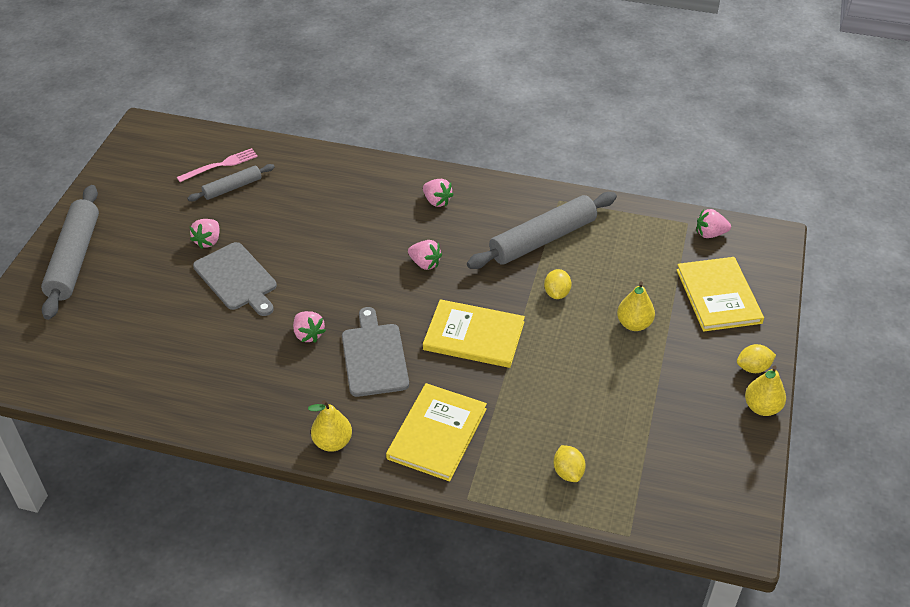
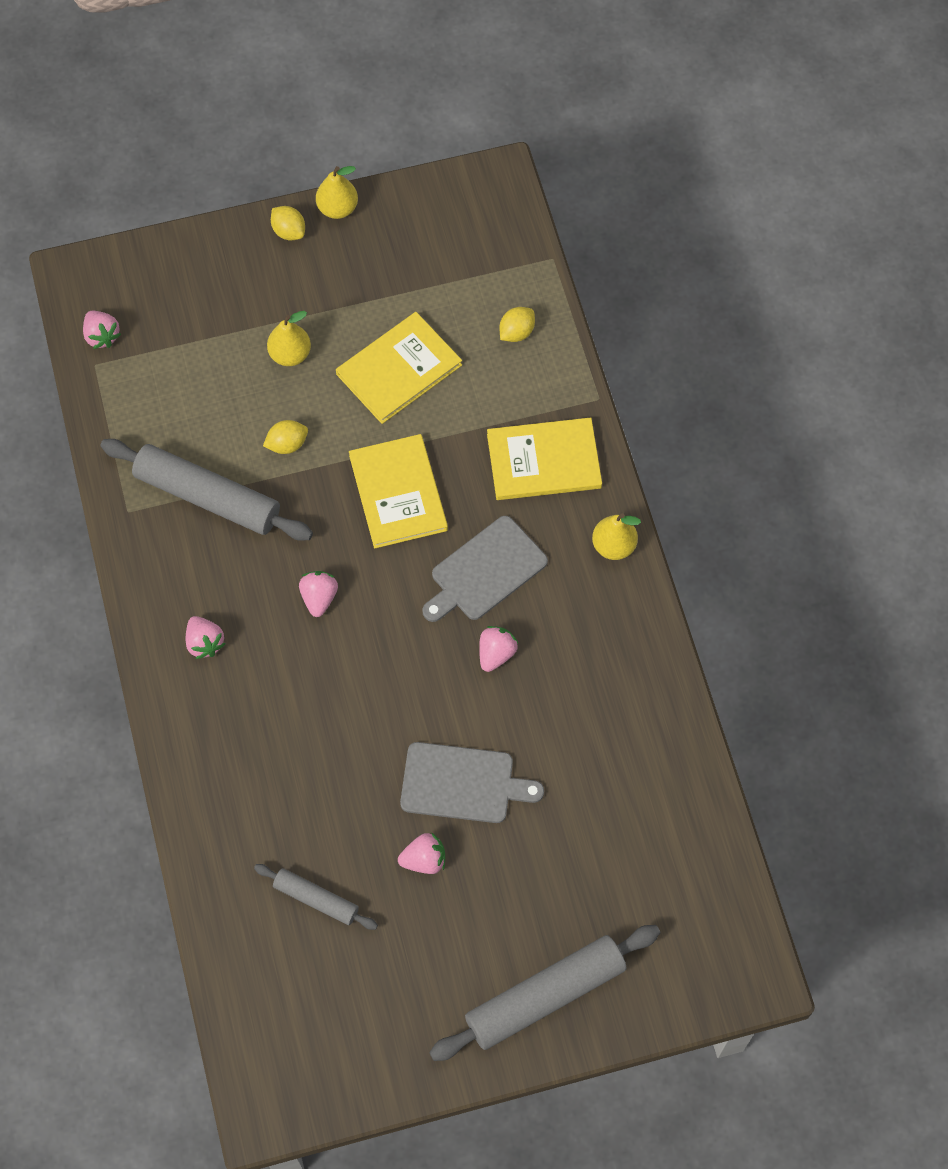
camera: 120 degrees left, 20 degrees up
pink fork [177,148,258,182] -> none
grey cutting board [193,242,277,316] -> grey cutting board turned 75 degrees clockwise [400,742,544,823]
pink strawberry [423,179,454,207] -> pink strawberry turned 135 degrees clockwise [186,616,225,659]
yellow book [676,257,764,332] -> yellow book moved to [336,312,462,424]

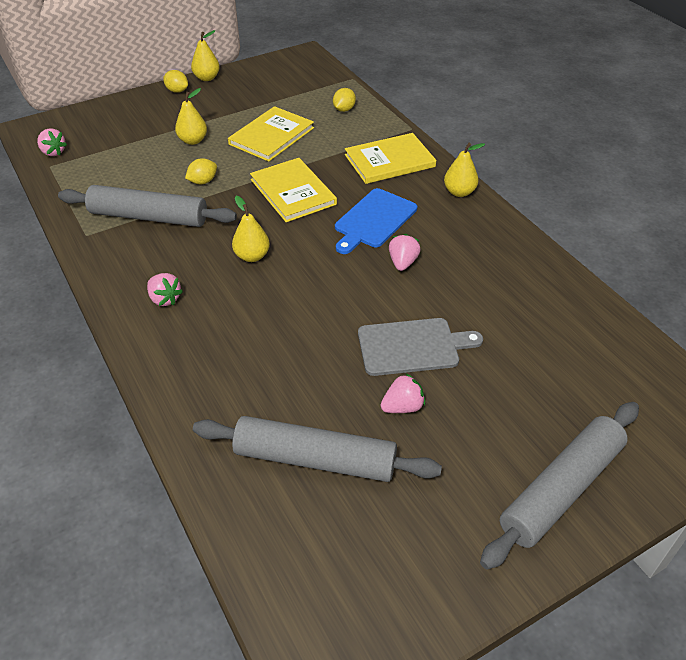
camera: 15 degrees left, 20 degrees down
grey rolling pin [254,864,378,930] -> grey rolling pin [193,416,442,482], size x1.85
pink strawberry [299,571,338,617] -> yellow pear [232,196,270,262]
grey cutting board [422,516,548,622] -> blue cutting board [335,188,417,254]

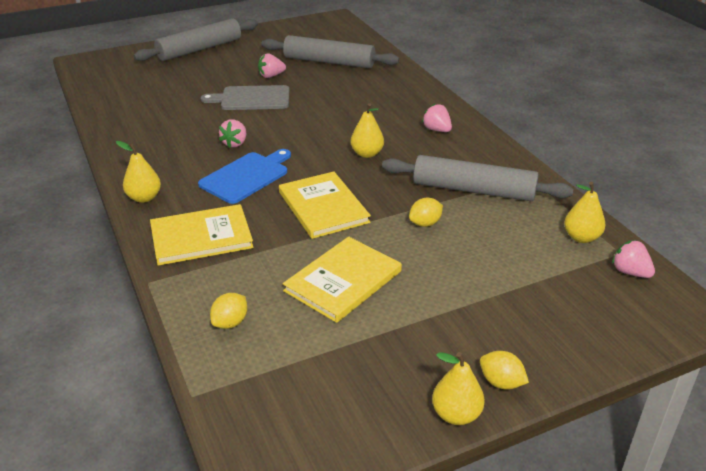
camera: 175 degrees left, 10 degrees down
yellow pear [175,88,207,145] -> yellow pear moved to [564,182,606,243]

